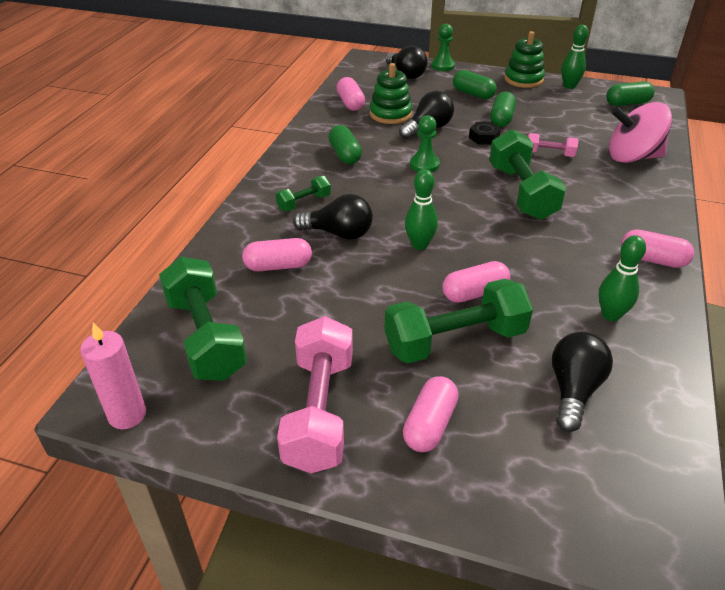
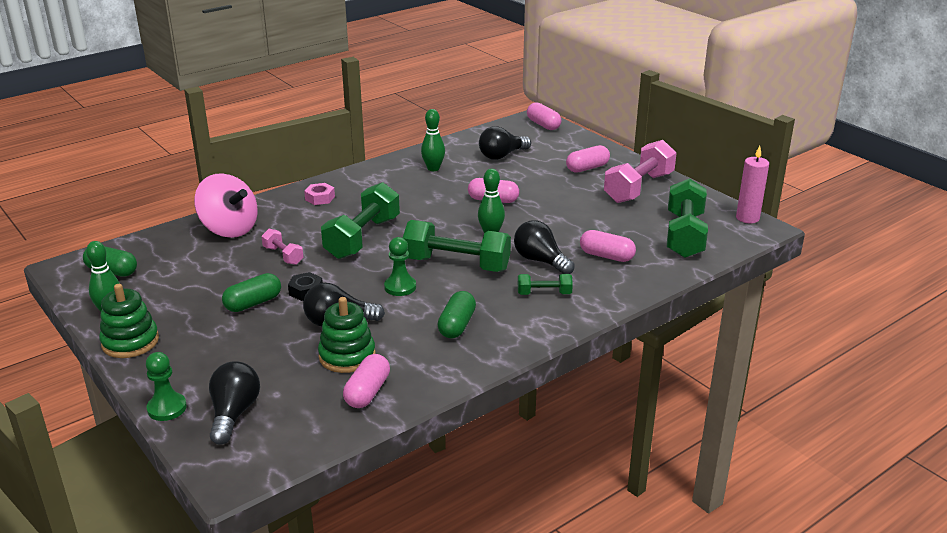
camera: 145 degrees left, 10 degrees down
green dumbbell [384,279,533,364] -> green dumbbell moved to [403,220,511,272]
green capsule [453,70,497,99] -> none
pink capsule [621,229,695,268] -> pink capsule moved to [527,102,561,130]
none -> pink nut [304,183,335,205]

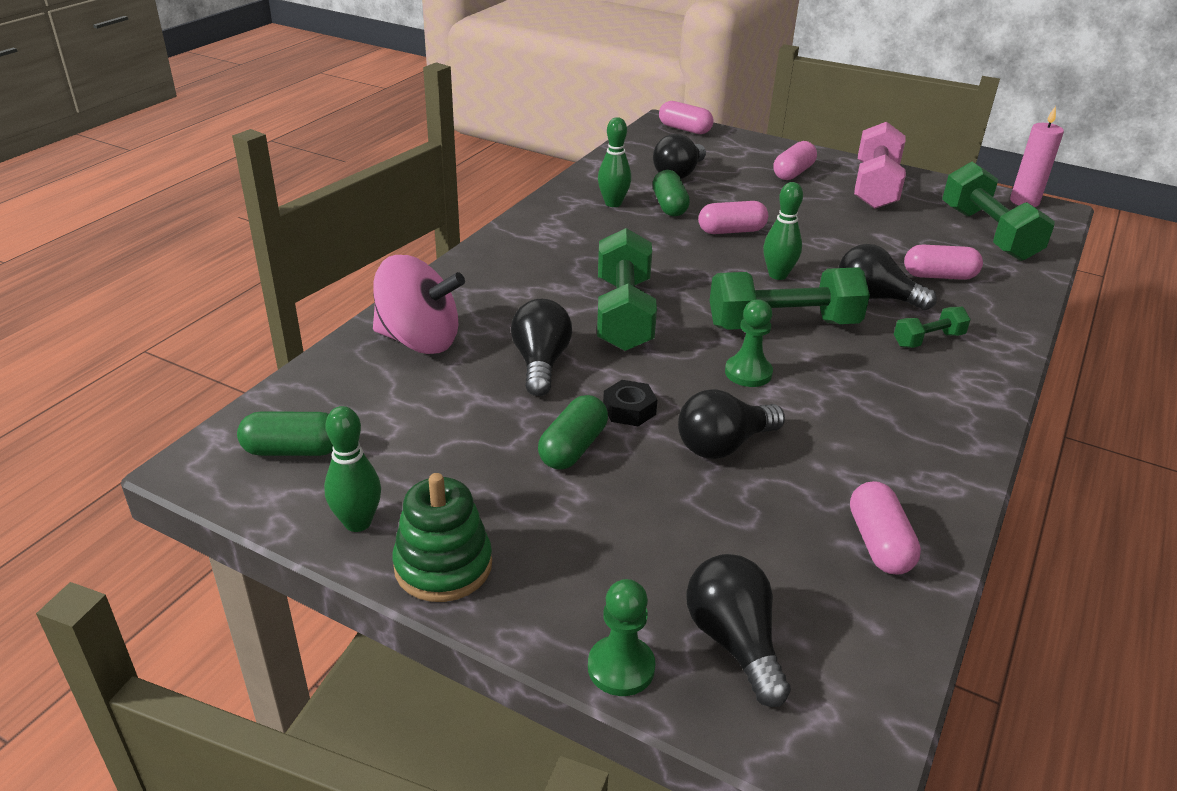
camera: 25 degrees left, 5 degrees up
pink dumbbell [261,229,304,265] -> black light bulb [511,299,572,396]
pink nut [304,183,335,205] -> none
green stacking toy [318,297,376,373] -> none
green capsule [437,291,476,338] -> green capsule moved to [653,170,690,216]

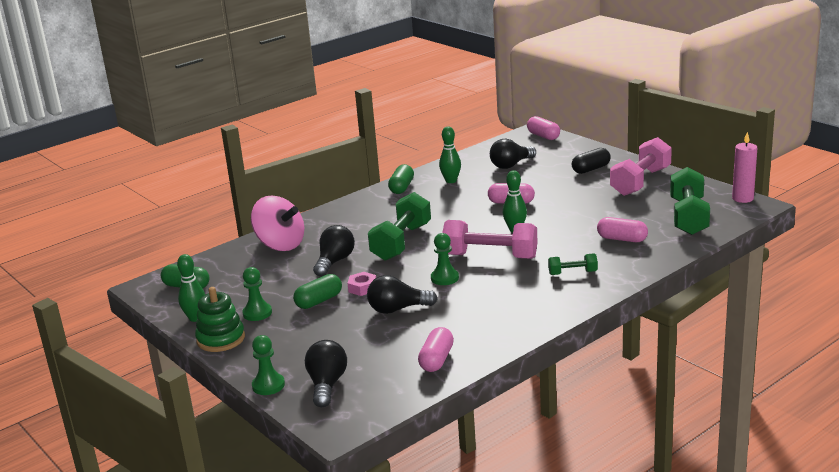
camera: 25 degrees right, 10 degrees down
black nut [603,380,657,426] -> pink nut [348,272,376,296]
green capsule [653,170,690,216] -> green capsule moved to [388,164,414,194]
green dumbbell [710,267,870,330] -> pink dumbbell [442,220,537,259]
pink capsule [774,141,817,180] -> black capsule [572,148,611,174]
black light bulb [838,244,937,310] -> none
none -> green pawn [242,267,272,321]

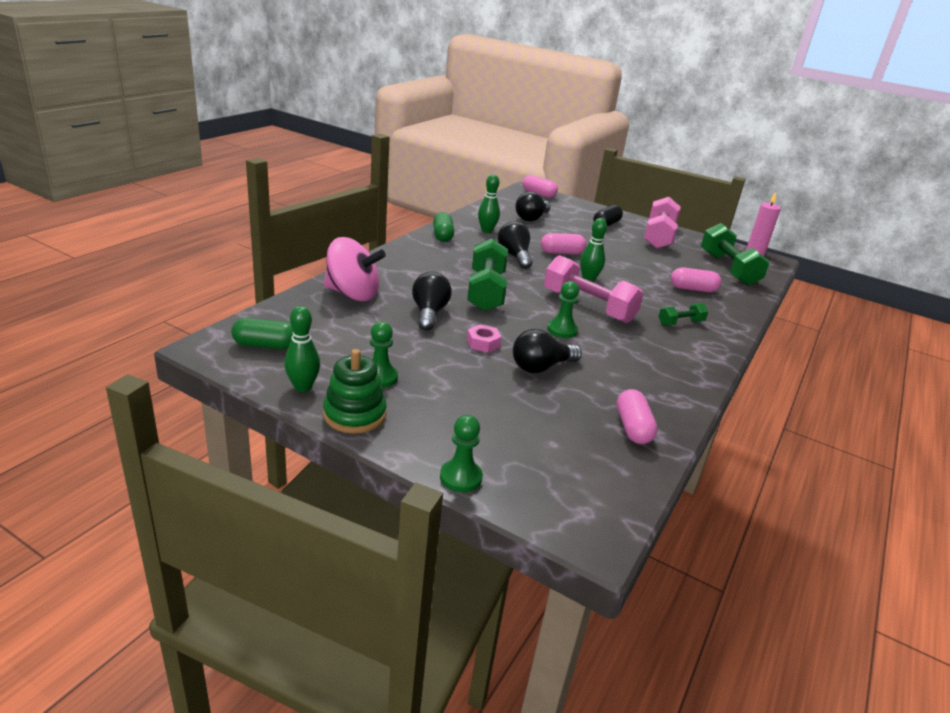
camera: 25 degrees left, 5 degrees up
green capsule [293,274,342,309] -> none
black light bulb [305,340,347,407] -> black light bulb moved to [498,221,533,269]
pink dumbbell [442,220,537,259] -> pink dumbbell turned 45 degrees clockwise [544,255,644,323]

